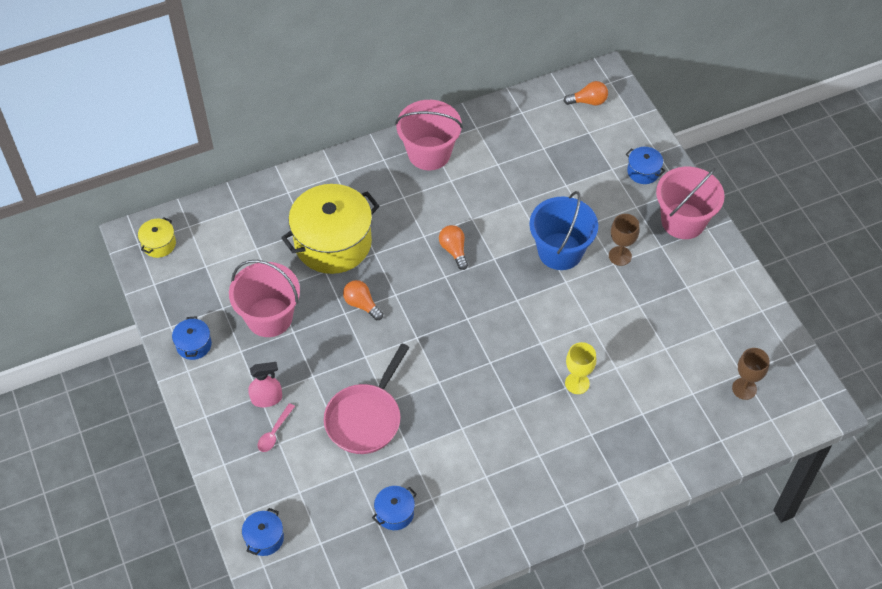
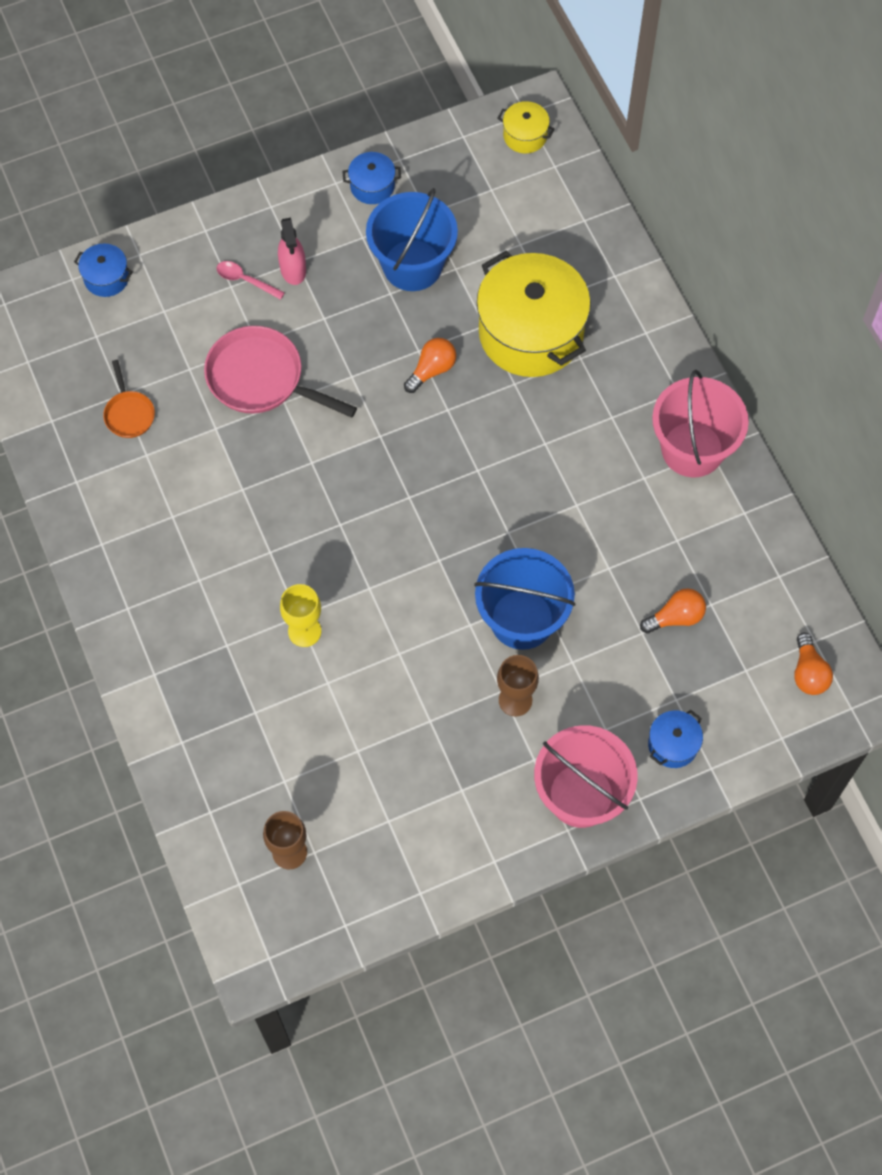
camera: 90 degrees right, 10 degrees up
pink bucket [229,260,300,337] -> blue bucket [366,188,458,291]
blue pot [372,486,417,530] -> orange pan [103,360,155,438]
orange light bulb [439,225,468,270] -> orange light bulb moved to [640,588,706,634]

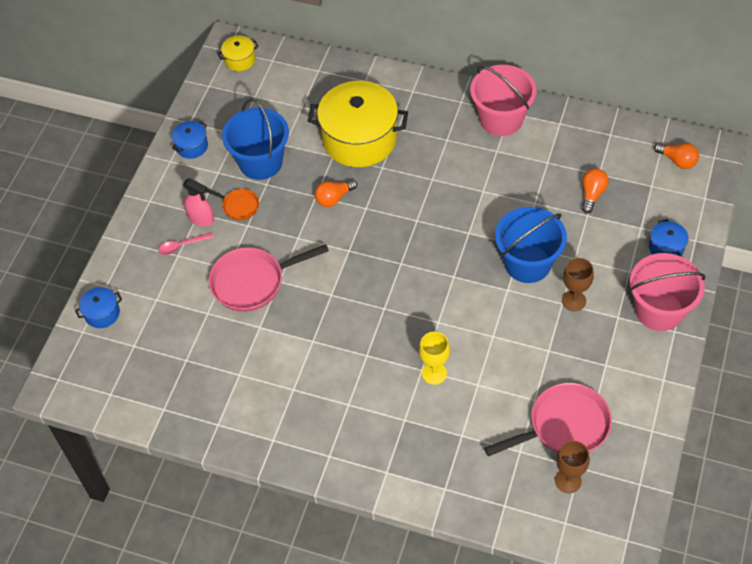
camera: 45 degrees left, 10 degrees down
orange pan [103,360,155,438] -> orange pan moved to [206,189,259,220]
orange light bulb [404,338,456,393] -> orange light bulb turned 120 degrees counterclockwise [315,179,357,207]
none -> pink pan [484,383,612,456]

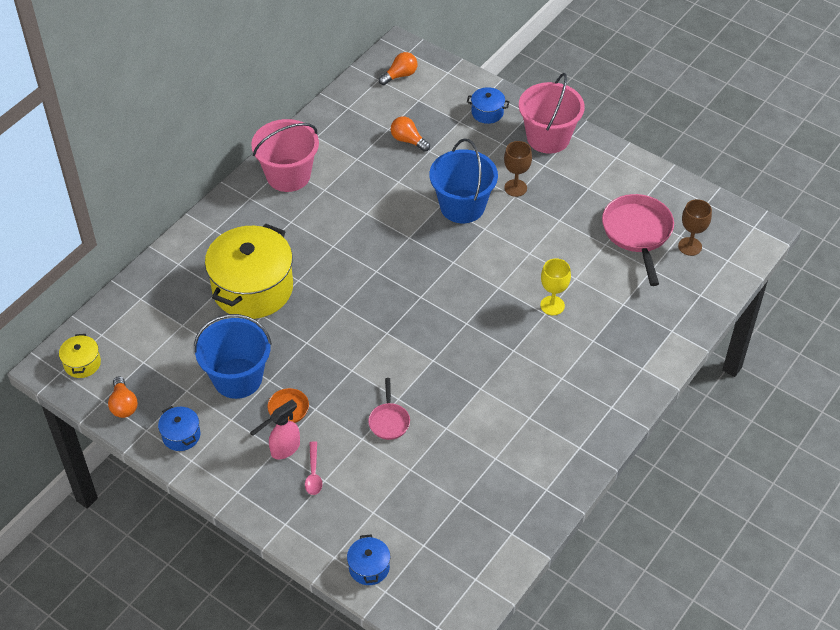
camera: 75 degrees left, 5 degrees down
pink pan [209,244,329,312] -> pink pan [368,378,410,440], size x0.53
orange light bulb [315,179,357,207] -> orange light bulb moved to [108,376,138,418]

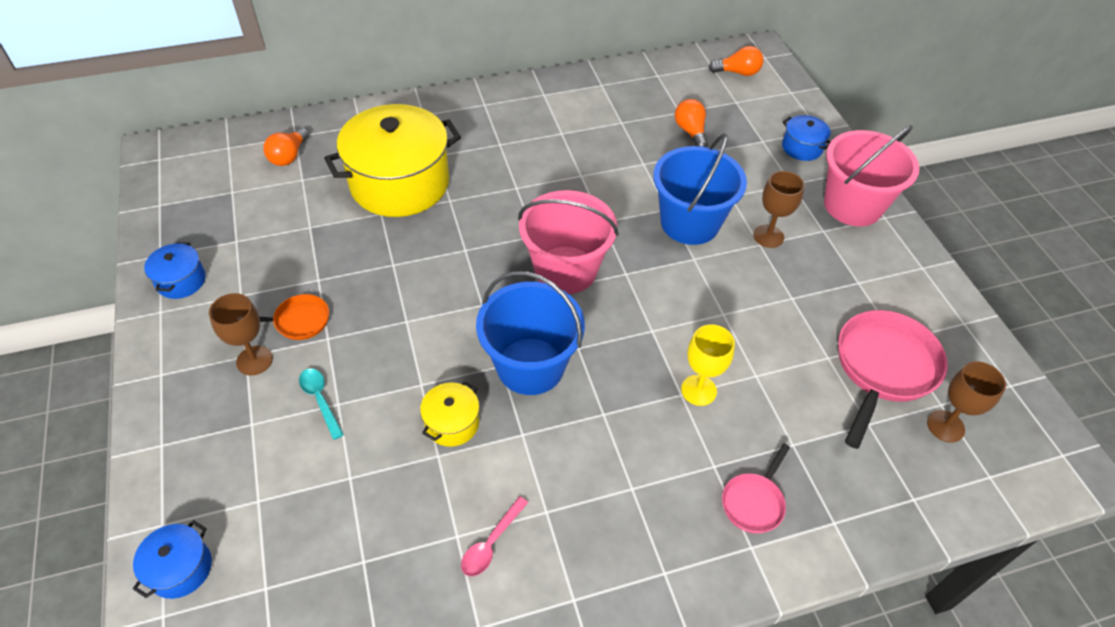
camera: 35 degrees right, 0 degrees up
yellow pot [59,334,101,378] -> yellow pot moved to [420,381,480,447]
orange light bulb [108,376,138,418] -> orange light bulb moved to [263,127,309,166]
blue bucket [194,314,272,399] -> blue bucket moved to [476,271,585,395]
pink bucket [251,119,319,192] -> pink bucket moved to [518,190,619,294]
pink spray bottle [269,399,300,459] -> brown goblet [209,293,273,375]
pink spoon [305,441,322,495] -> pink spoon moved to [461,496,528,576]
pink pan [368,378,410,440] -> pink pan moved to [722,443,790,533]
none -> turquoise spoon [299,368,344,440]

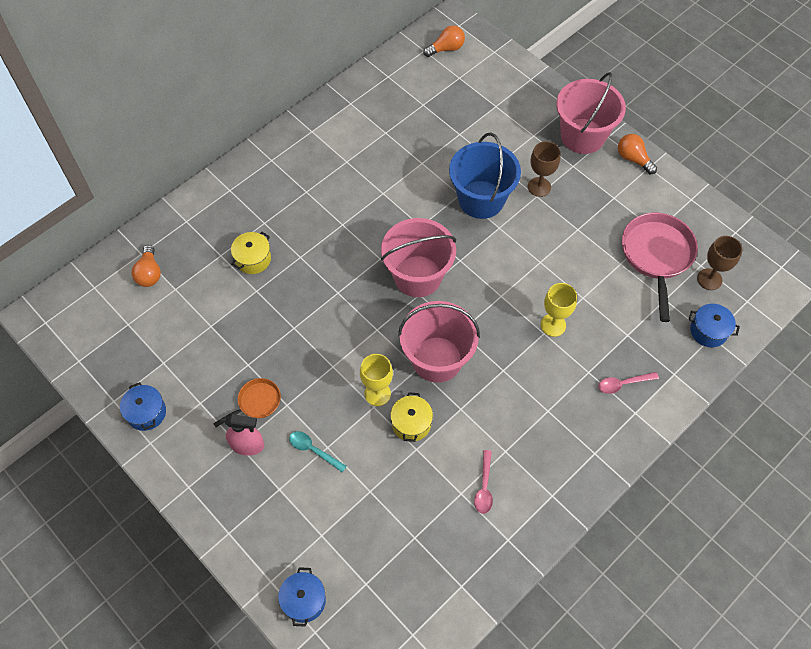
camera: 25 degrees left, 10 degrees up
brown goblet [209,293,273,375] -> pink spray bottle [225,414,264,456]
yellow pot [324,104,461,217] -> yellow pot [231,232,271,274], size x0.44
blue bucket [476,271,585,395] -> pink bucket [398,301,480,383]
orange light bulb [675,99,708,147] -> orange light bulb moved to [618,134,657,174]
pink pan [722,443,790,533] -> pink spoon [598,372,659,394]
blue pot [782,115,831,161] -> blue pot moved to [689,304,740,347]
none -> yellow goblet [360,354,393,406]

